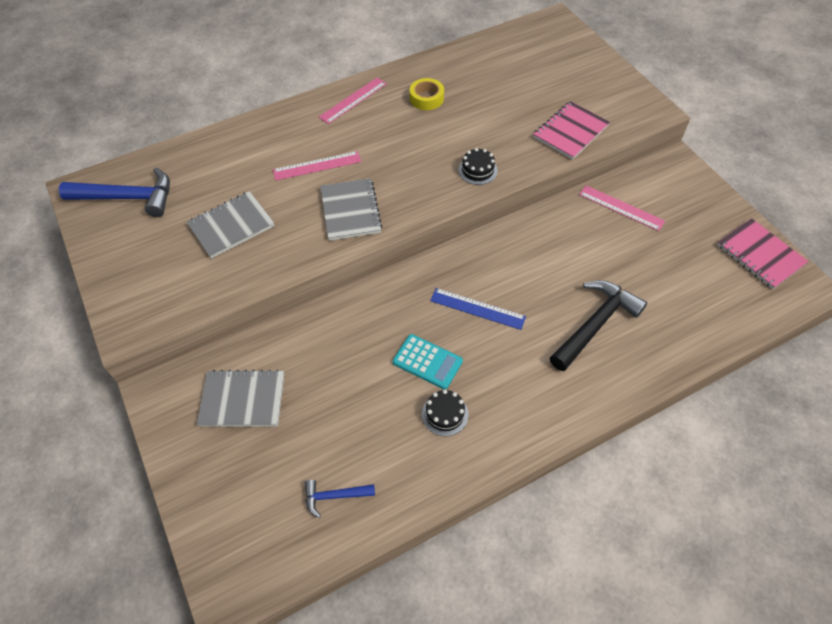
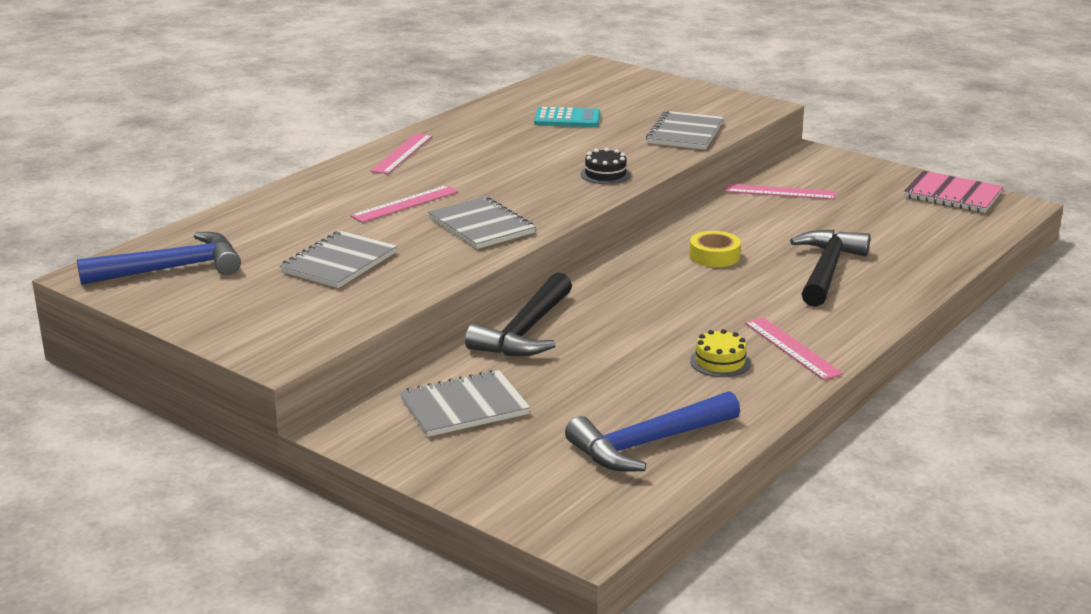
camera: 25 degrees left, 30 degrees down
blue hammer [305,480,375,518] -> blue hammer [565,391,740,472], size x1.92
turquoise calculator [393,334,463,389] -> turquoise calculator moved to [534,107,600,127]
yellow tape [410,78,444,110] -> yellow tape moved to [689,231,741,267]
black cake [422,389,468,436] -> yellow cake [690,329,751,377]
blue ruler [430,288,526,330] -> none
pink notebook [533,101,610,160] -> grey notebook [646,111,724,150]
none -> black hammer [465,272,572,356]
none -> pink ruler [745,317,843,380]

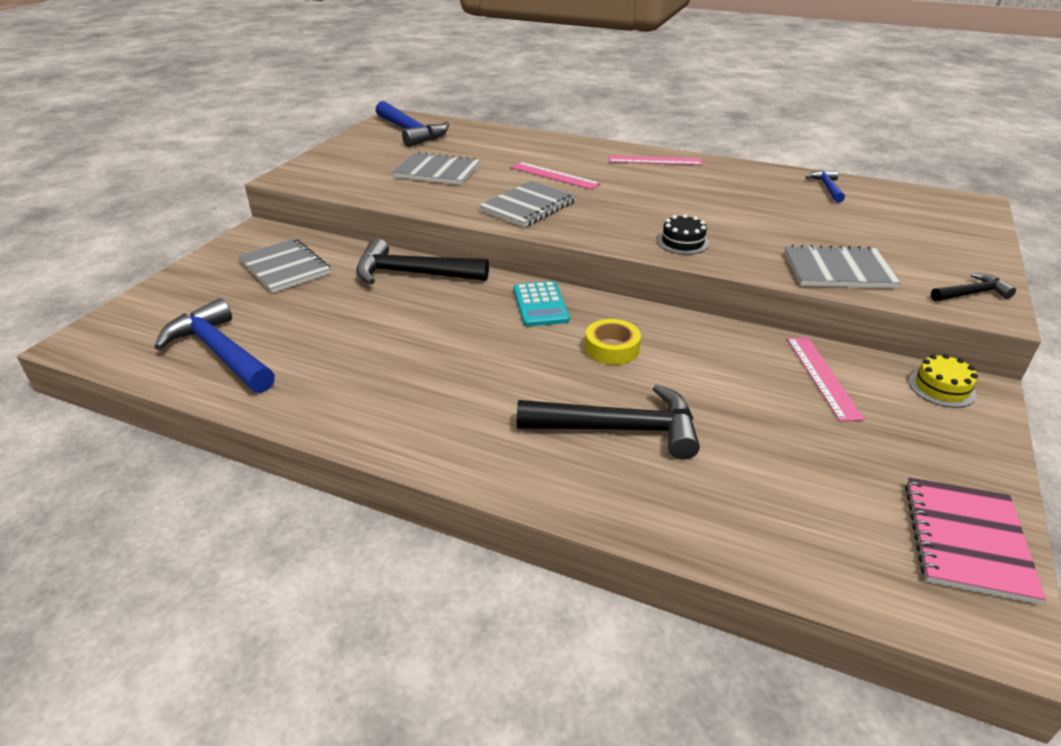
camera: 75 degrees right, 10 degrees up
turquoise calculator [534,107,600,127] -> turquoise calculator moved to [514,281,570,327]
yellow cake [690,329,751,377] -> yellow cake moved to [909,354,978,408]
pink ruler [745,317,843,380] -> none
none -> blue hammer [805,170,845,203]
none -> black hammer [931,273,1016,301]

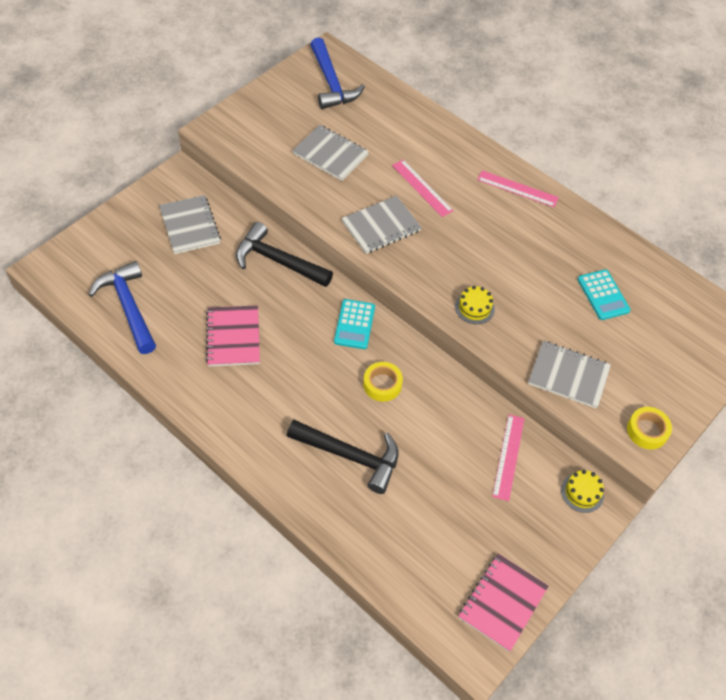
camera: 15 degrees right, 20 degrees up
black cake [657,214,709,255] -> yellow cake [455,286,495,324]
blue hammer [805,170,845,203] -> none
black hammer [931,273,1016,301] -> yellow tape [627,407,672,450]
none -> pink notebook [206,305,260,366]
none -> turquoise calculator [578,269,631,320]

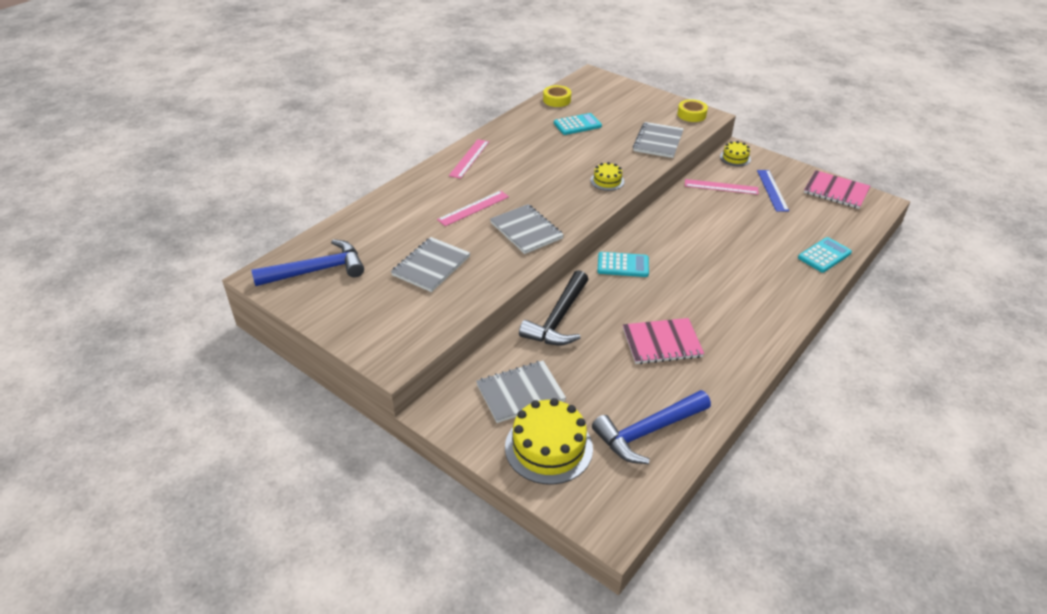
camera: 90 degrees left, 15 degrees down
black hammer [287,420,398,494] -> none
yellow tape [363,362,403,402] -> yellow tape moved to [543,85,571,107]
none -> yellow cake [505,398,593,485]
none -> blue ruler [757,170,789,212]
none -> turquoise calculator [798,237,852,273]

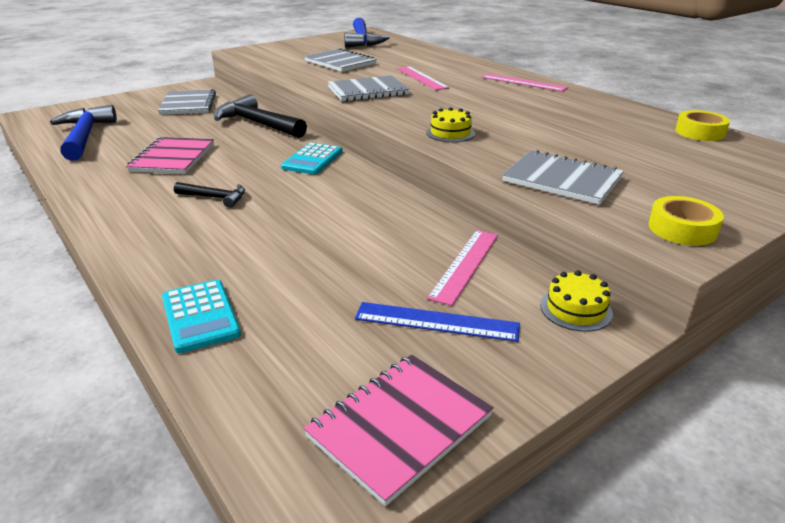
camera: 105 degrees right, 10 degrees down
yellow cake [505,398,593,485] -> none
turquoise calculator [554,113,602,135] -> none
none -> black hammer [174,182,245,208]

